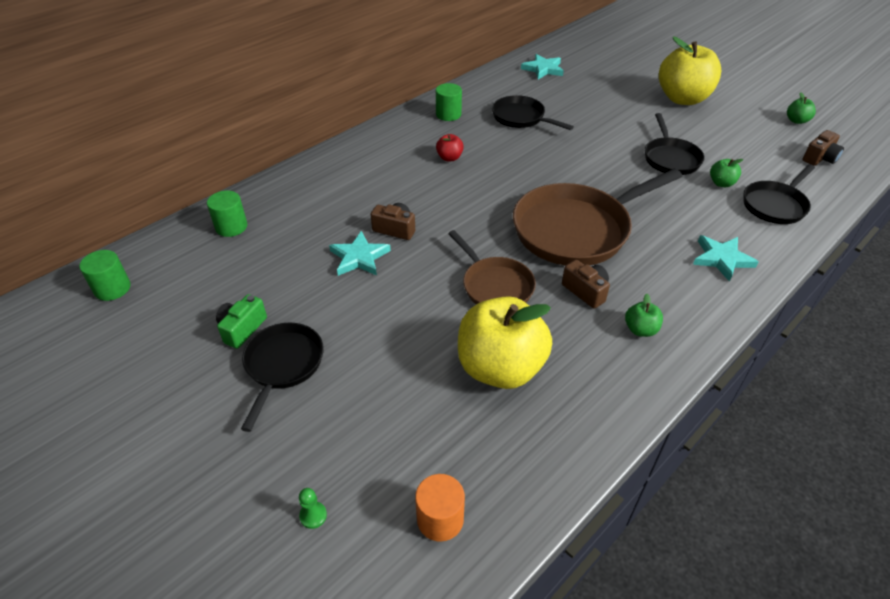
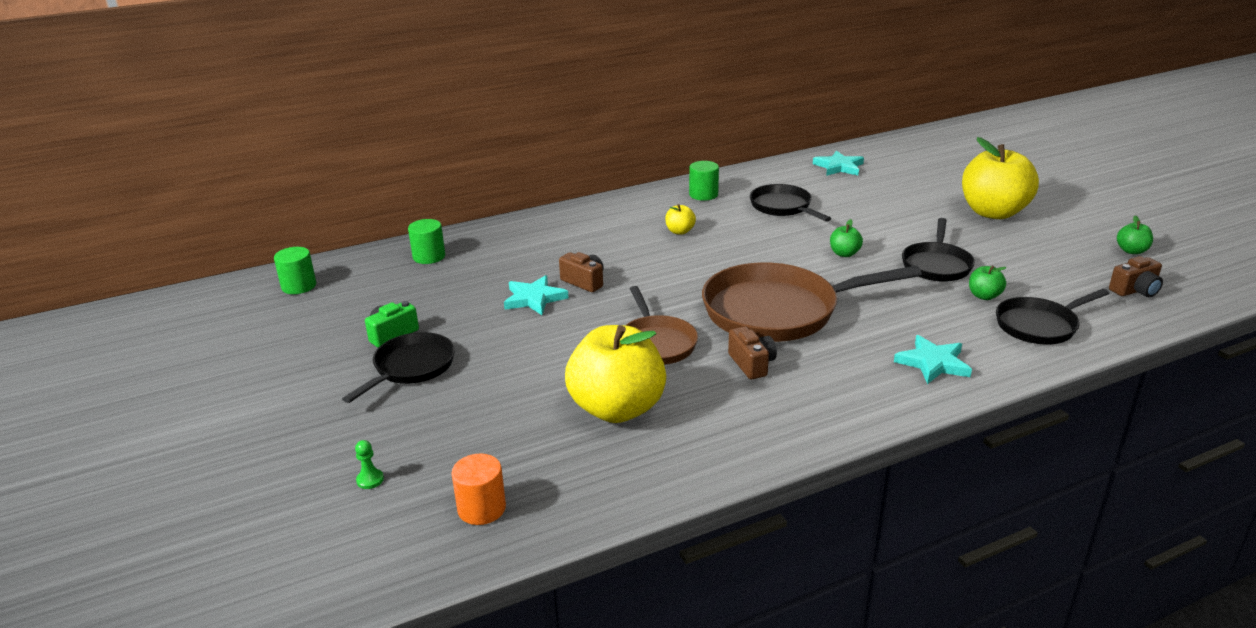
camera: 20 degrees right, 15 degrees down
red apple [436,134,464,161] -> yellow apple [665,204,696,235]
green apple [625,294,663,337] -> green apple moved to [830,219,863,257]

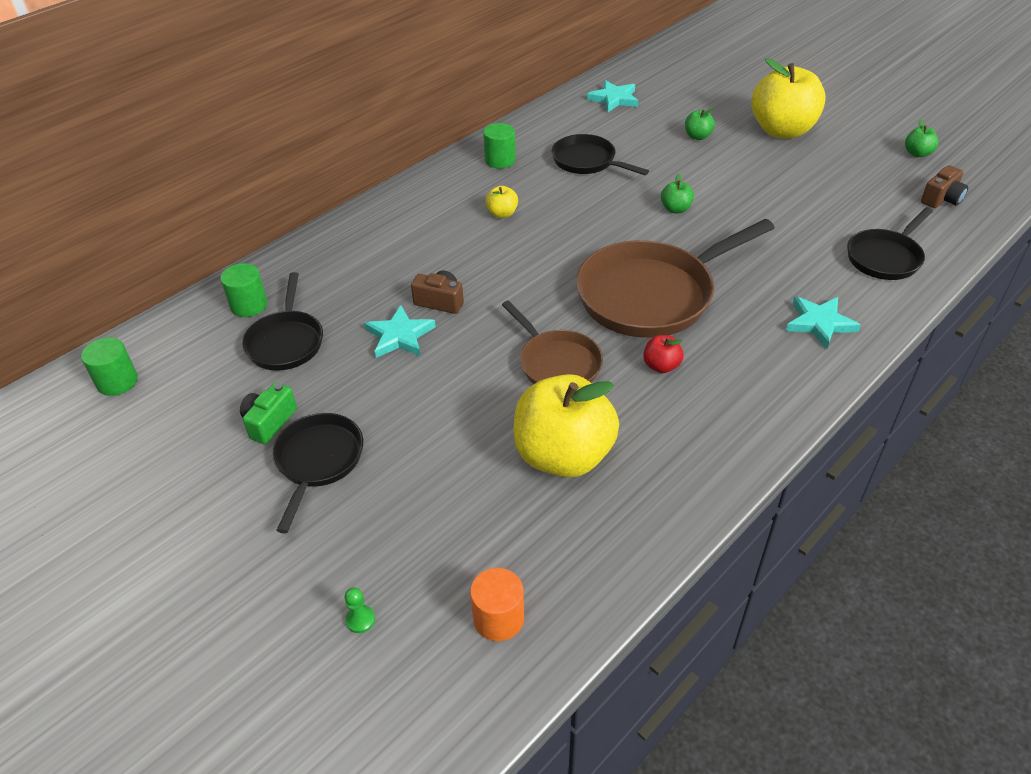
camera: 20 degrees left, 15 degrees up
brown camera [728,326,777,379] -> red apple [643,335,684,373]
black pan [902,218,975,282] -> black pan moved to [242,272,323,371]
green apple [969,265,1007,300] -> green apple moved to [685,109,715,140]

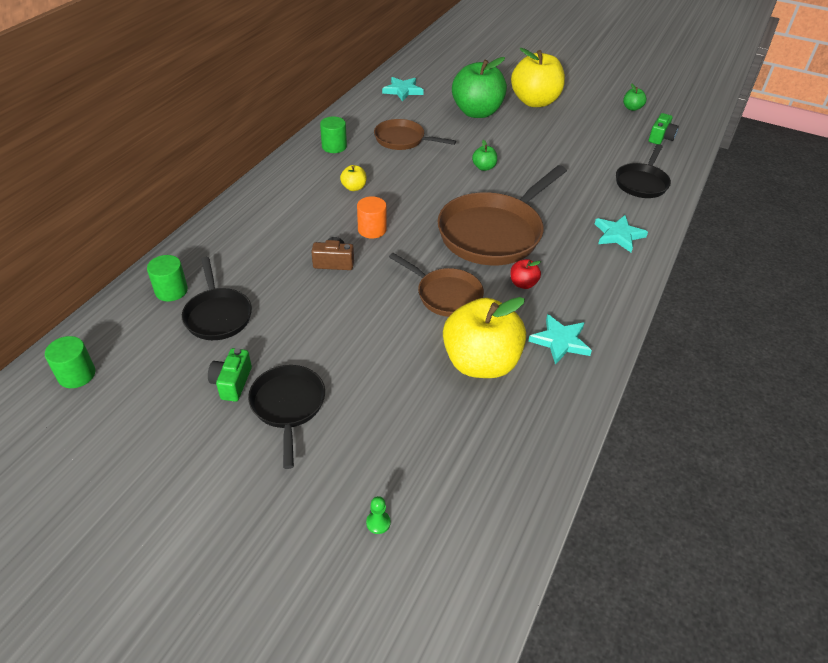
camera: 20 degrees left, 0 degrees up
turquoise star [364,305,436,358] -> turquoise star moved to [528,314,592,365]
orange cylinder [470,568,524,641] -> orange cylinder moved to [357,196,387,239]
black pan [552,134,649,175] -> brown pan [374,119,456,150]
green apple [685,109,715,140] -> green apple [452,57,507,118], size x2.38
brown camera [921,165,968,208] -> green camera [649,113,679,144]

